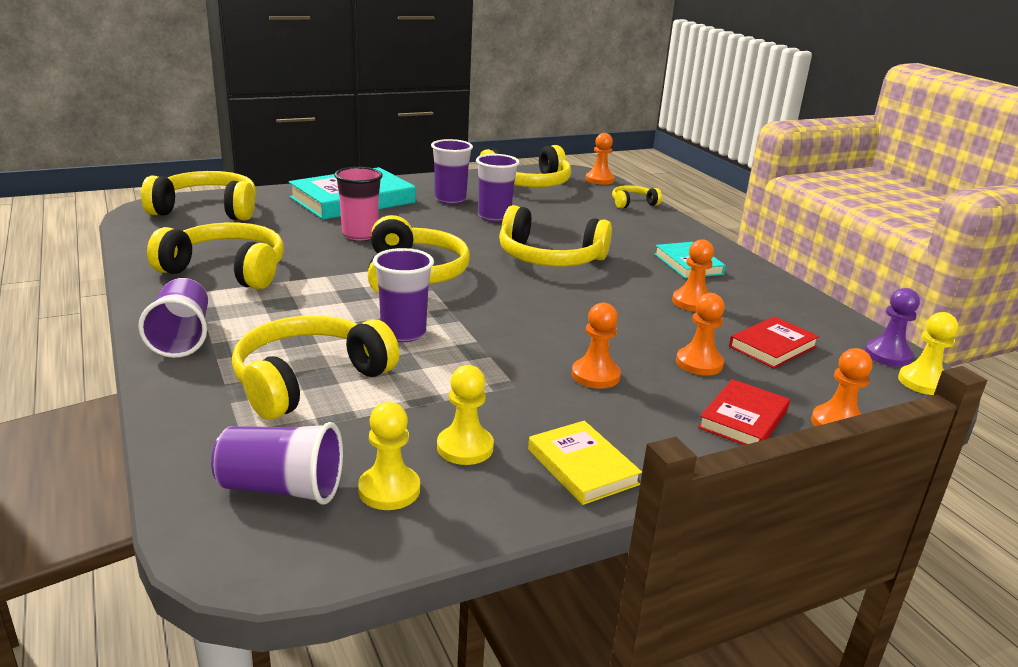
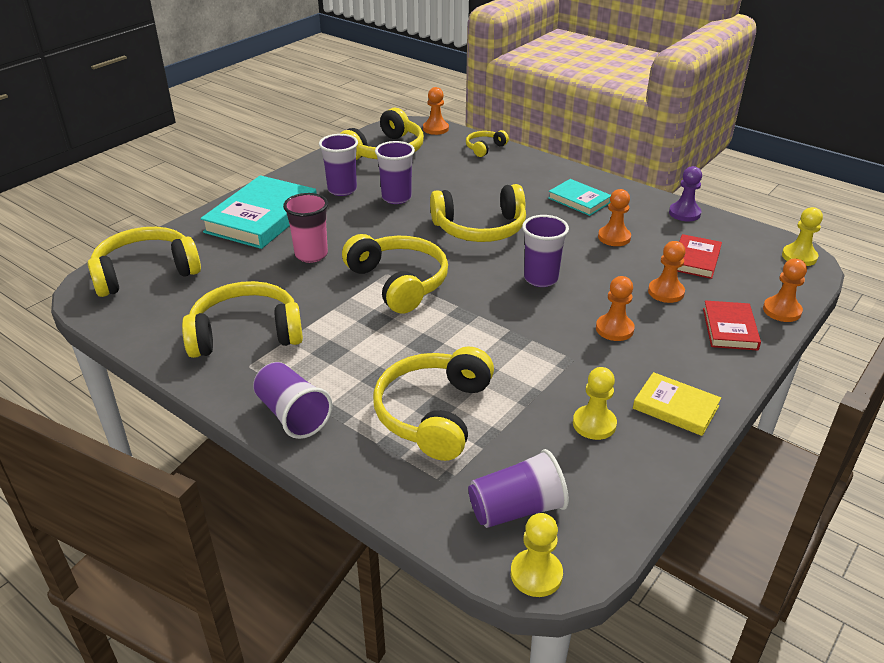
camera: 25 degrees left, 10 degrees up
yellow pawn [358,402,420,510] -> yellow pawn moved to [511,513,563,597]
purple cup [373,248,434,342] -> purple cup moved to [522,215,569,287]
purple pawn [865,288,920,367] -> purple pawn moved to [669,166,702,221]

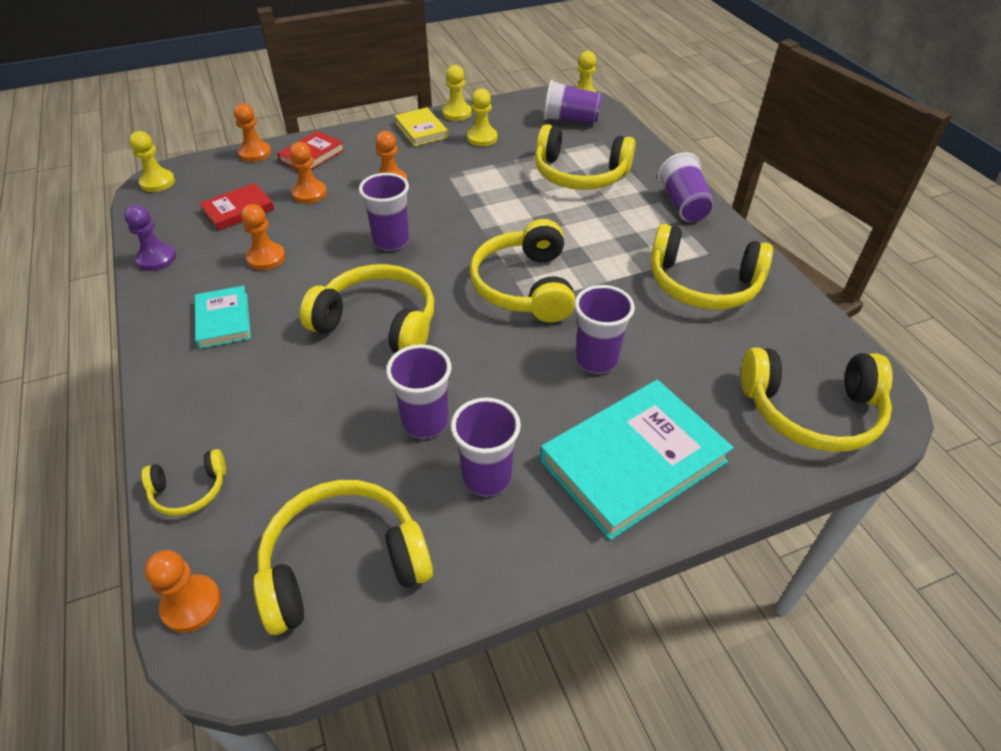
camera: 150 degrees left, 10 degrees up
pink cup [283,193,328,263] -> purple cup [575,285,635,374]
yellow headphones [373,346,494,461] -> yellow headphones turned 60 degrees clockwise [535,124,635,190]
none -> yellow pawn [442,65,472,121]

